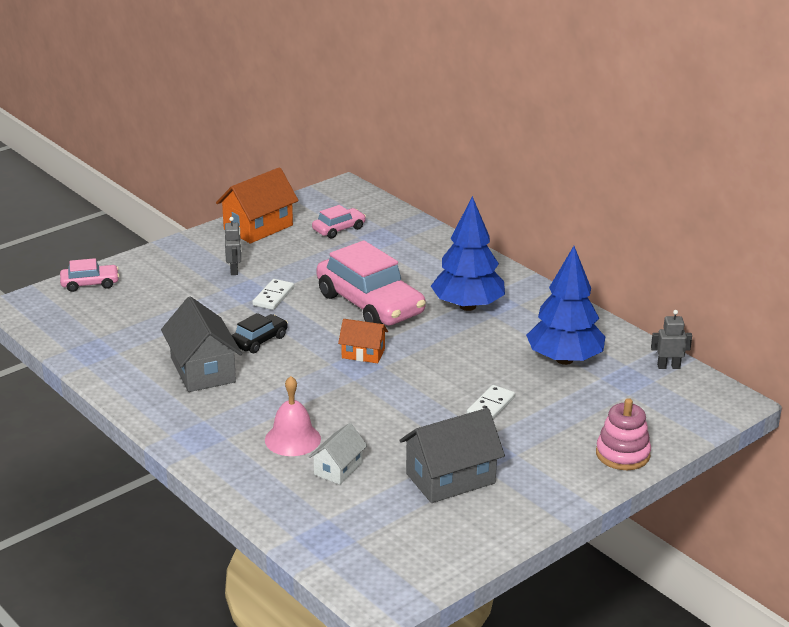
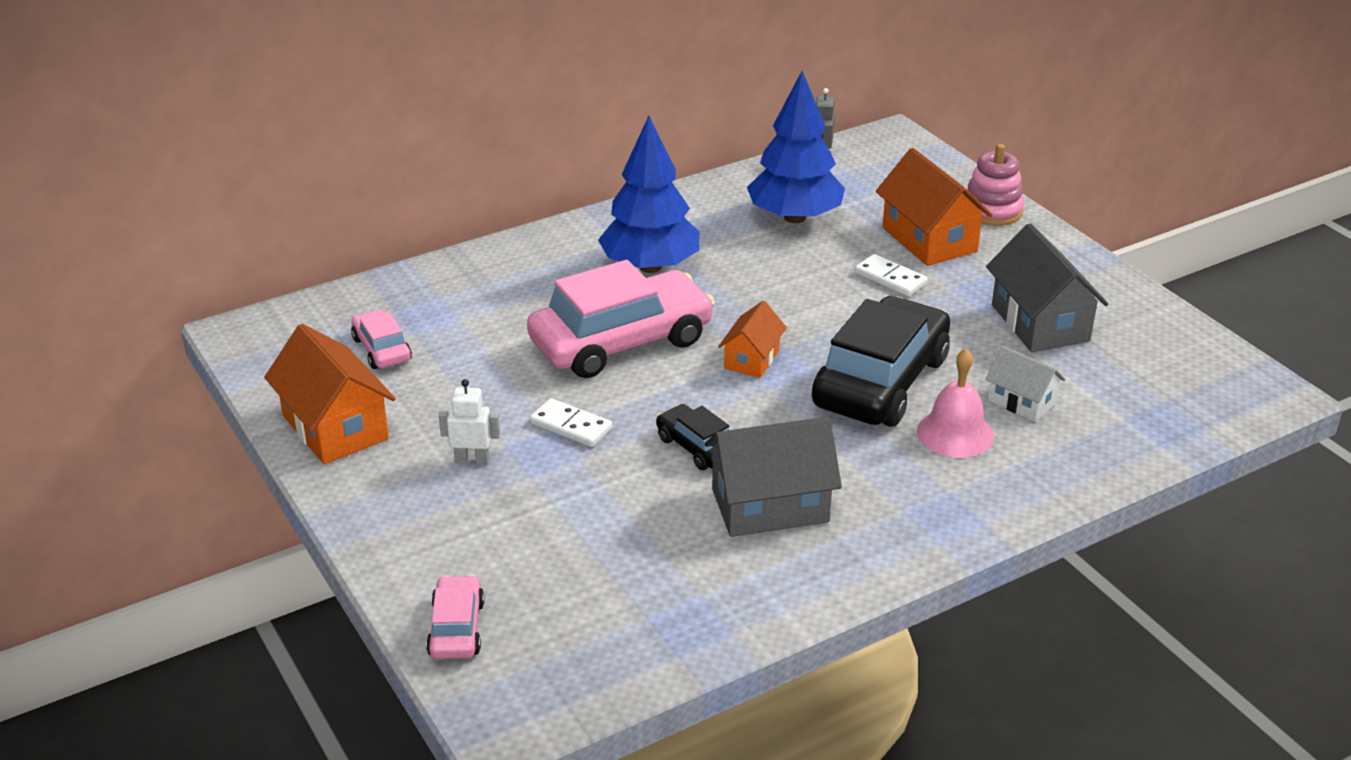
camera: 80 degrees left, 5 degrees up
grey robot [225,217,241,275] -> white robot [439,379,500,465]
none -> black car [812,296,950,427]
none -> orange house [876,148,992,266]

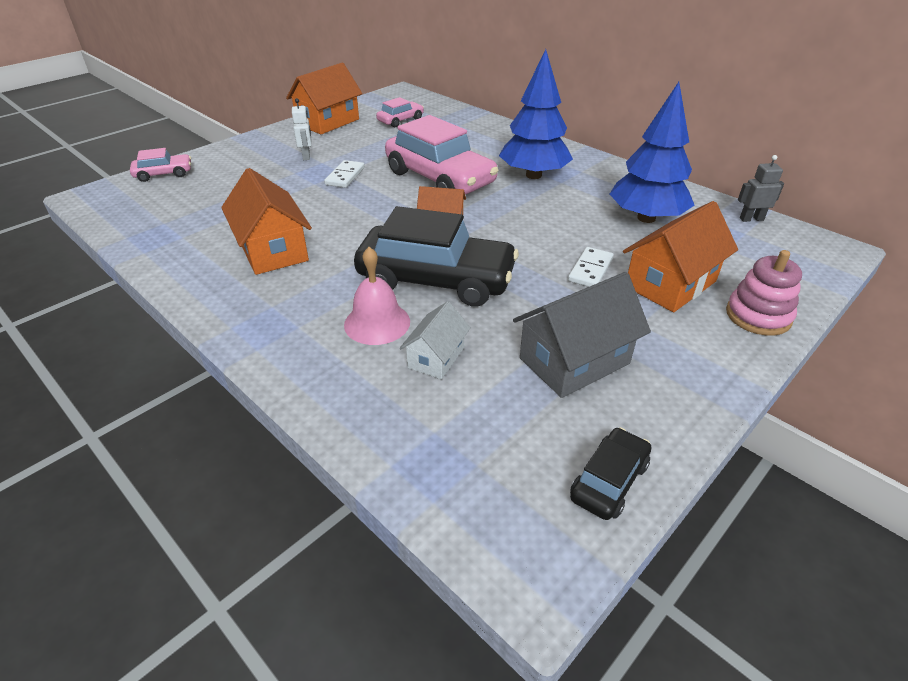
camera: 75 degrees right, 5 degrees up
black car [656,404,729,470] -> black car moved to [570,427,651,520]
grey house [705,417,842,537] -> orange house [221,168,312,275]

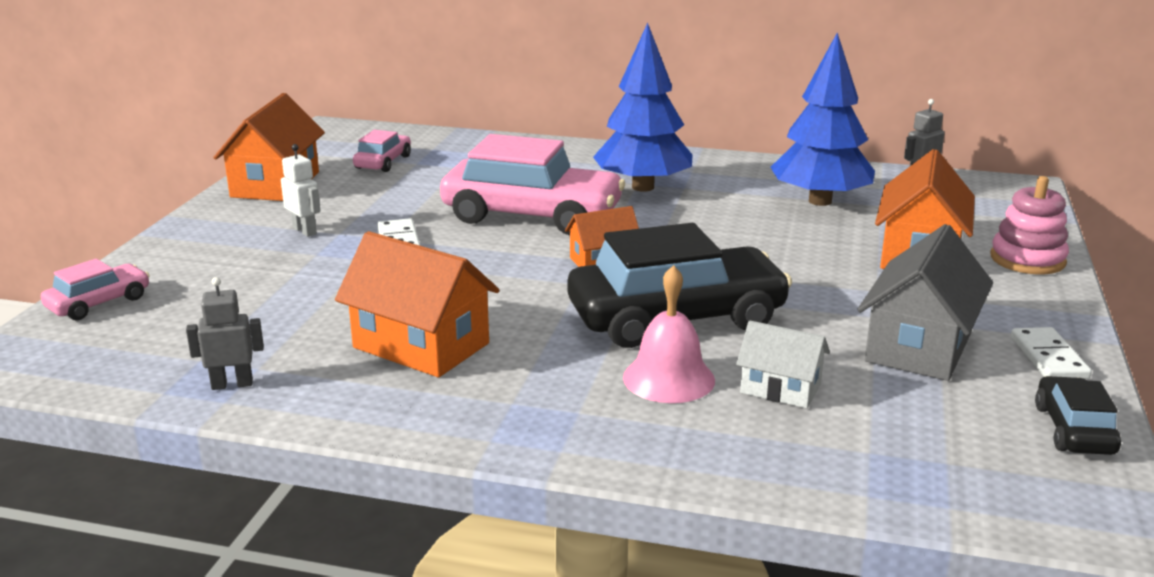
camera: 30 degrees left, 15 degrees down
white house [400,301,471,380] -> white house turned 60 degrees counterclockwise [736,320,830,408]
white domino [568,247,614,287] -> white domino moved to [1011,327,1092,379]
none -> grey robot [186,277,264,390]

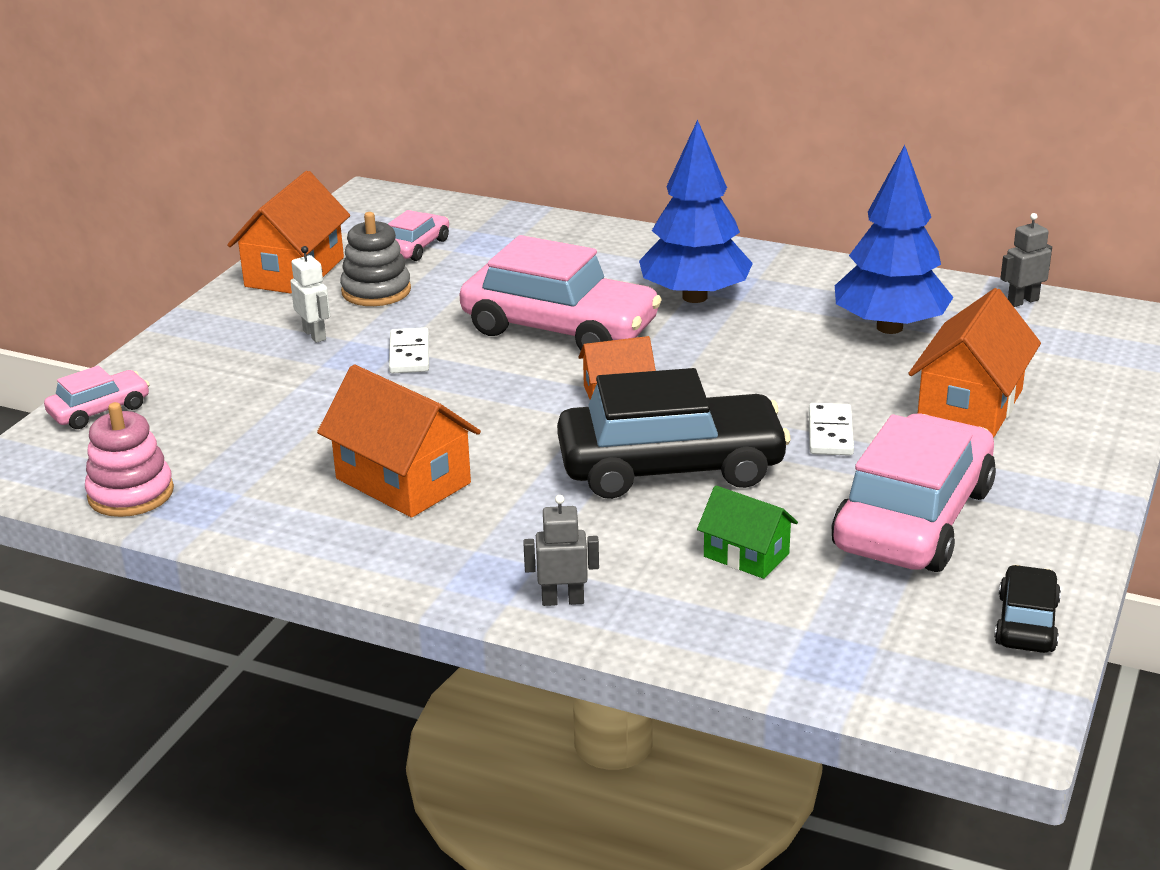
camera: 10 degrees right, 5 degrees up
grey robot [186,277,264,390] -> grey robot moved to [523,495,599,606]
pink bell [623,265,715,403] -> none
white house [736,320,830,408] -> green house [697,485,798,579]
grey house [857,224,993,381] -> pink car [831,414,996,572]
pink stacking toy [990,176,1069,274] -> pink stacking toy moved to [85,402,174,517]
white domino [1011,327,1092,379] -> white domino moved to [809,403,854,456]
none -> grey stacking toy [340,212,411,306]

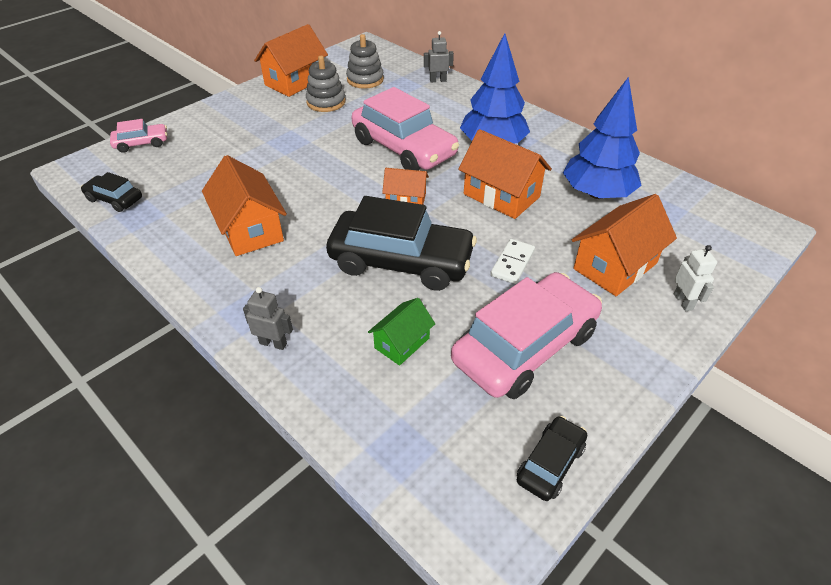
camera: 20 degrees right, 15 degrees up
pink stacking toy [85,402,174,517] -> black car [81,172,142,212]
white robot [290,246,330,343] -> white robot moved to [674,245,717,311]
pink car [388,210,449,261] -> grey stacking toy [346,34,384,89]
white domino [389,327,429,373] -> none
green house [697,485,798,579] -> green house turned 75 degrees clockwise [368,298,435,366]
grey robot [1000,213,1052,307] -> grey robot moved to [424,31,454,82]
none -> orange house [458,129,552,219]

